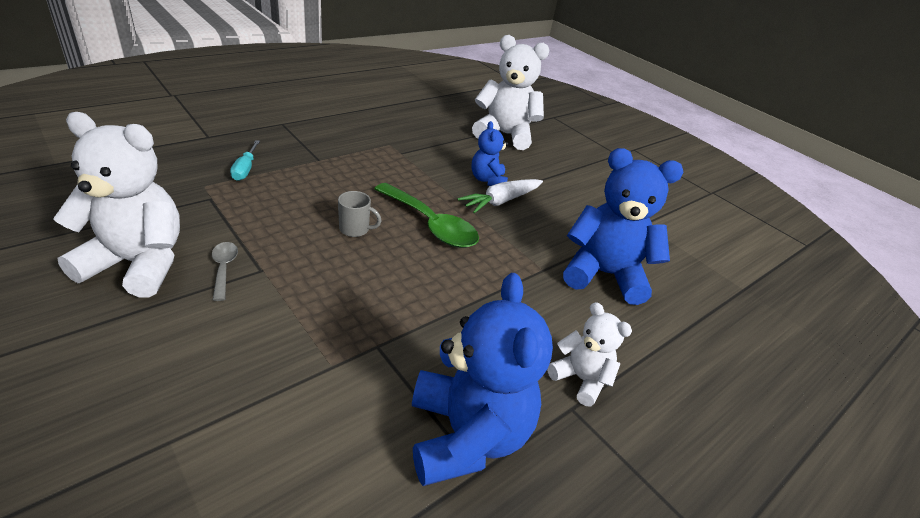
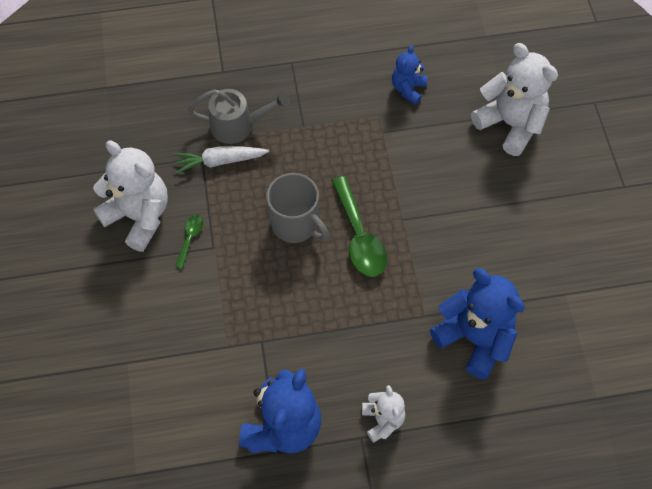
camera: 35 degrees right, 25 degrees up
grey spoon [212,242,238,301] -> green spoon [175,215,203,269]
turquoise screwdriver [230,140,260,181] -> grey watering can [188,89,290,144]
grey mug [338,191,382,237] -> grey mug [266,173,329,243], size x1.94
white carrot [458,179,543,213] -> white carrot moved to [173,146,269,174]
blue teddy bear [472,121,508,186] -> blue teddy bear moved to [392,45,428,105]

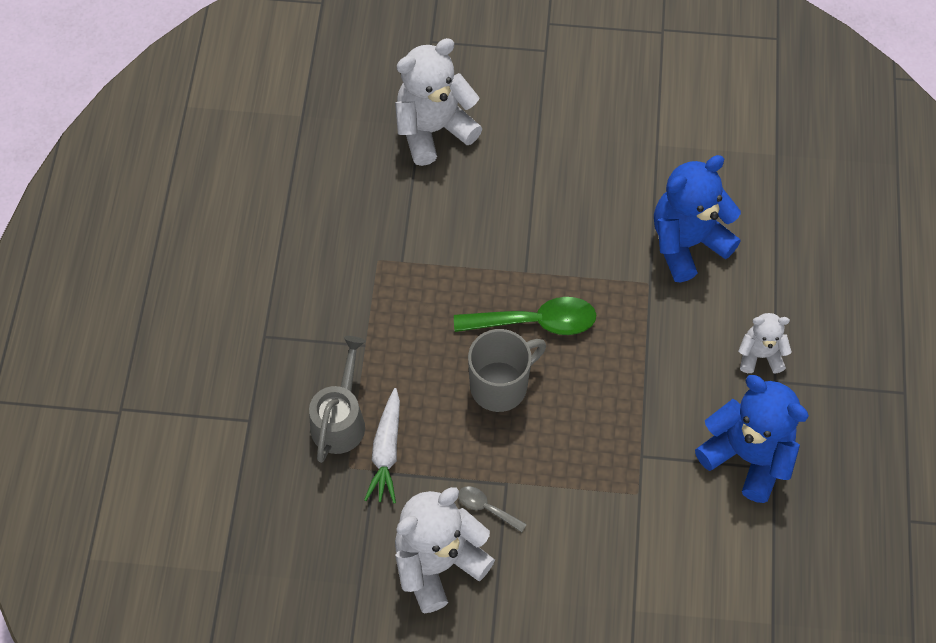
camera: 75 degrees left, 0 degrees up
green spoon [175,215,203,269] -> grey spoon [458,486,527,532]
blue teddy bear [392,45,428,105] -> none

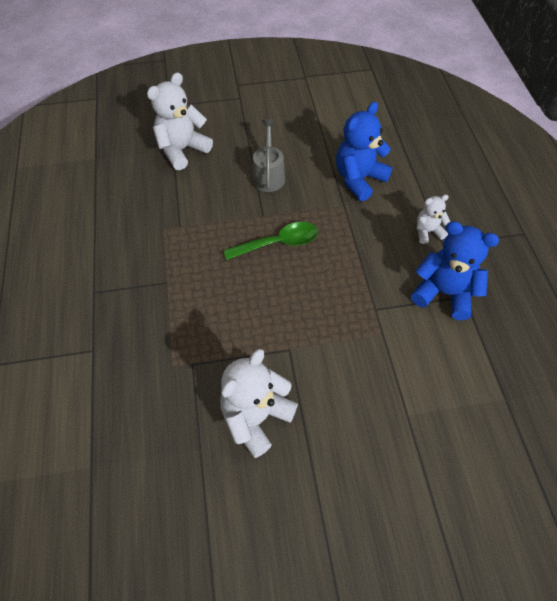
camera: 15 degrees left, 5 degrees down
grey watering can [309,336,365,463] -> grey watering can moved to [252,119,285,192]
white carrot [364,388,400,503] -> none
grey spoon [458,486,527,532] -> none
grey mug [468,329,546,412] -> none

